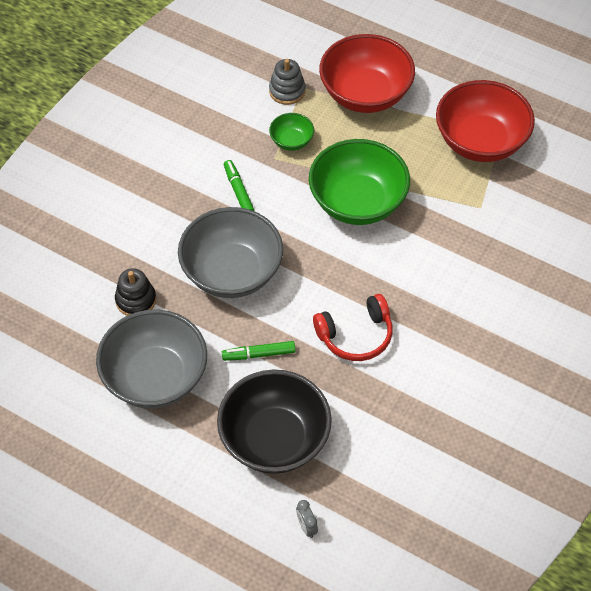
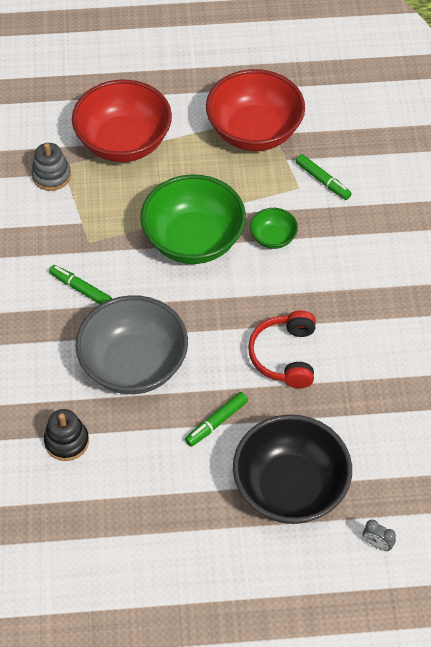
camera: 35 degrees left, 0 degrees up
grey bowl [96,309,207,409] -> none
green bowl [269,113,314,151] -> green bowl moved to [250,208,298,249]
red headphones [313,294,393,361] -> red headphones turned 150 degrees clockwise [248,311,316,388]
none -> green marker [296,154,352,200]

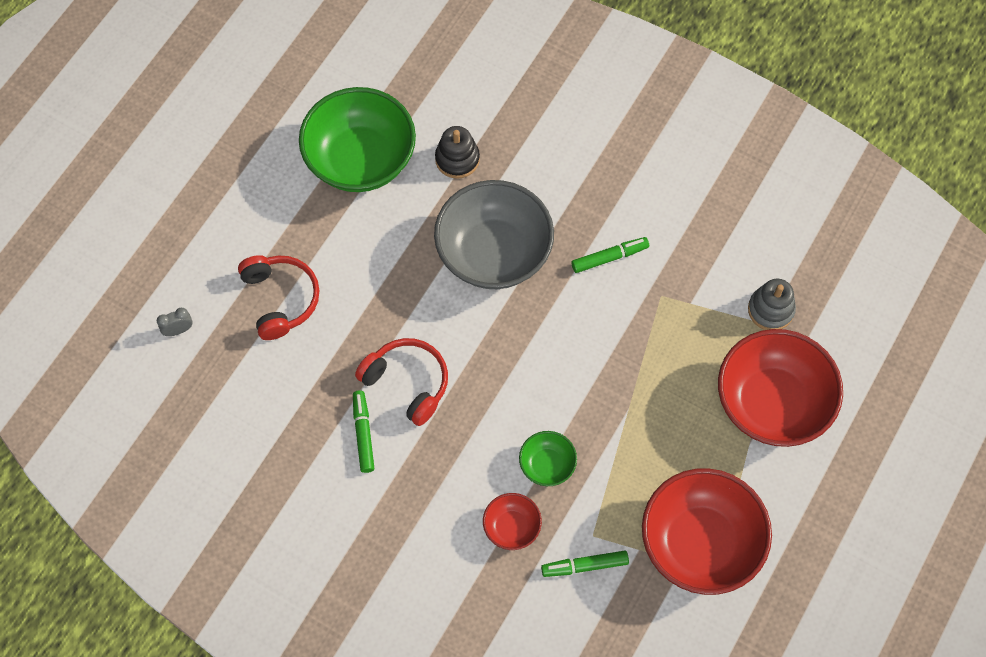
camera: 125 degrees right, 10 degrees up
green bowl [140,175,246,264] -> green bowl moved to [299,87,416,192]
green marker [185,392,248,447] -> green marker moved to [353,390,375,473]
black bowl [233,414,352,524] -> red headphones [238,255,319,340]
none -> red bowl [483,493,542,550]

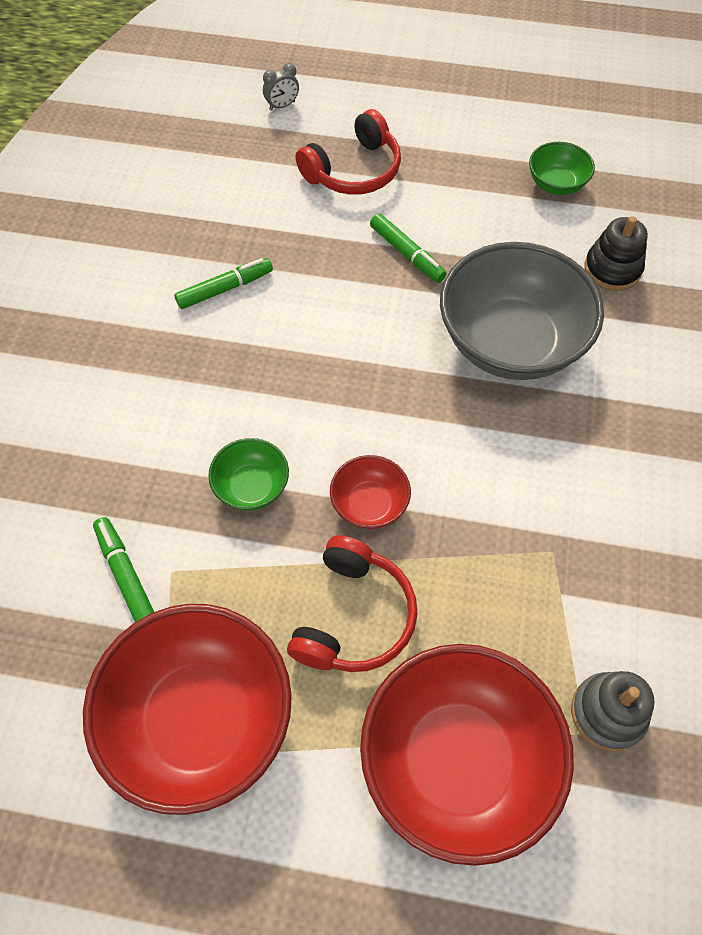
camera: 70 degrees right, 5 degrees down
grey clock [157,308,193,336] -> grey clock turned 105 degrees clockwise [263,63,299,111]
green bowl [299,87,416,192] -> green bowl [529,142,595,195], size x0.46
red headphones [355,338,448,426] -> red headphones moved to [287,536,418,672]
red bowl [483,493,542,550] -> red bowl moved to [330,455,411,529]
green marker [571,237,649,273] -> green marker moved to [370,213,447,283]

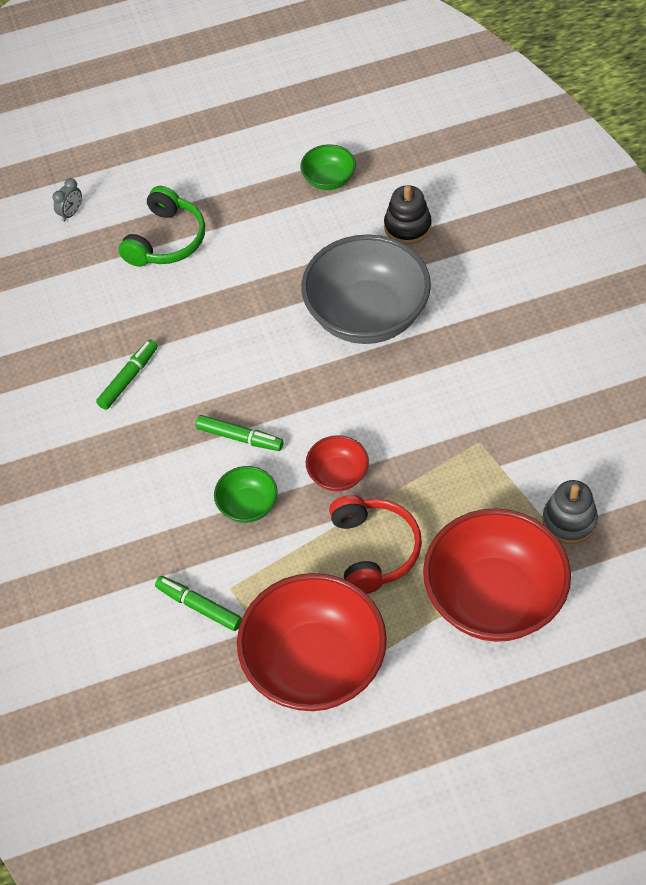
camera: 25 degrees left, 5 degrees down
red headphones [296,109,401,195] -> green headphones [118,186,205,267]
green marker [370,213,447,283] -> green marker moved to [196,415,284,451]

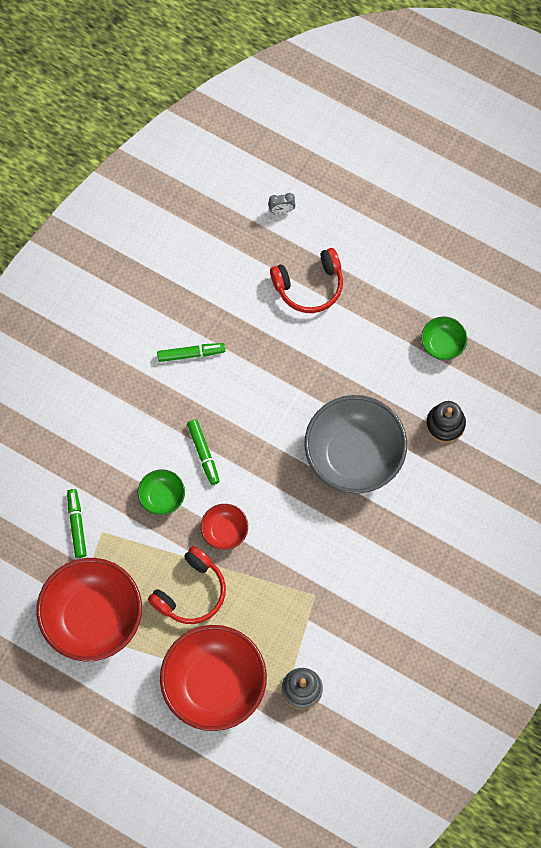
camera: 45 degrees right, 15 degrees up
green headphones [118,186,205,267] -> red headphones [270,248,343,313]

